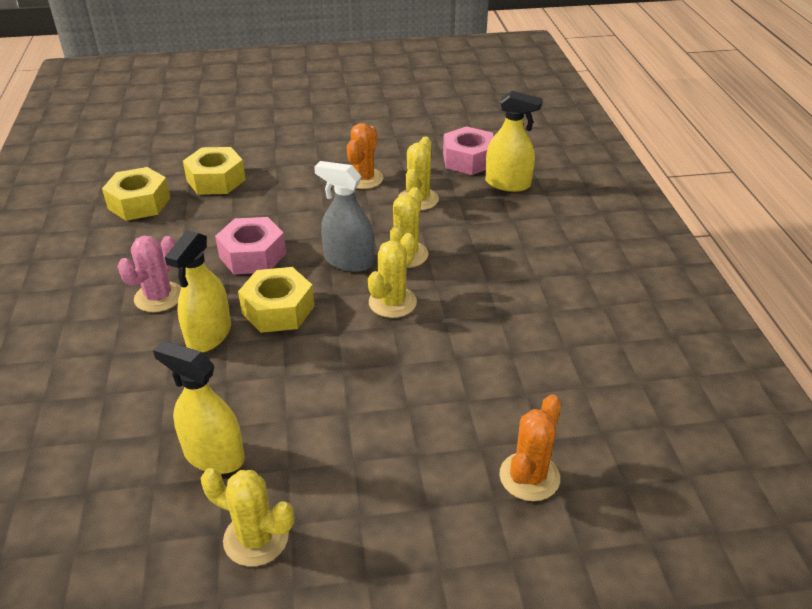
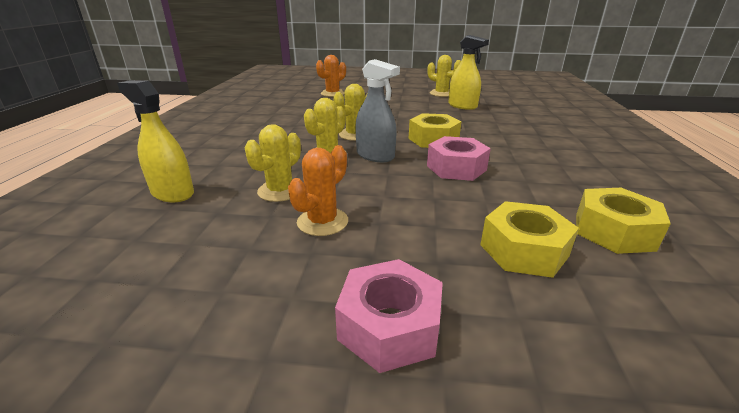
camera: 165 degrees left, 10 degrees down
pink cactus [118,236,181,312] -> none
yellow spray bottle [165,230,231,352] -> none
pink nut [443,126,494,175] -> pink nut moved to [335,259,443,373]

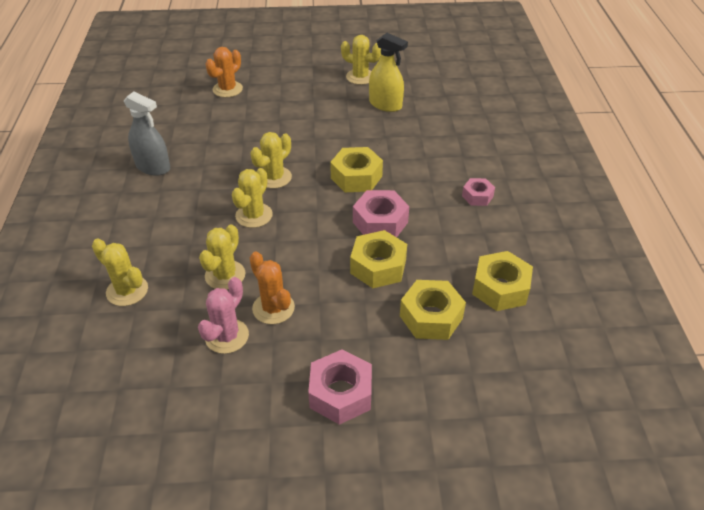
camera: 10 degrees left, 15 degrees up
yellow spray bottle [117,81,194,202] -> yellow cactus [92,238,148,306]
orange cactus [288,145,348,236] -> orange cactus turned 60 degrees counterclockwise [250,251,295,324]
grey spray bottle [355,59,400,162] -> grey spray bottle moved to [124,92,170,176]
none -> pink cactus [198,277,249,354]
none -> yellow nut [350,230,407,288]
none -> pink nut [462,178,495,206]

